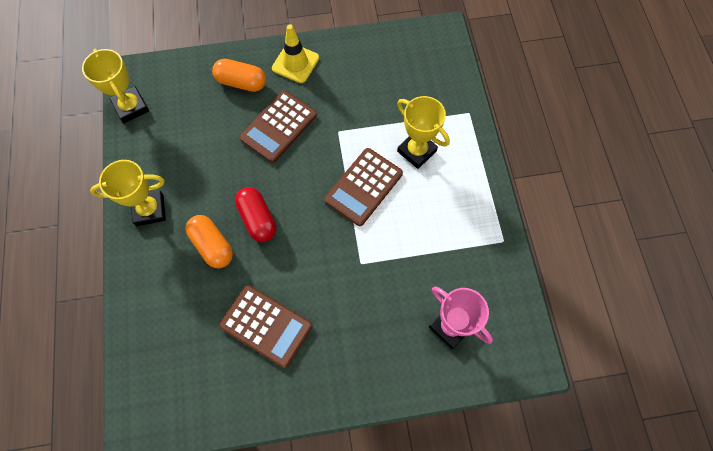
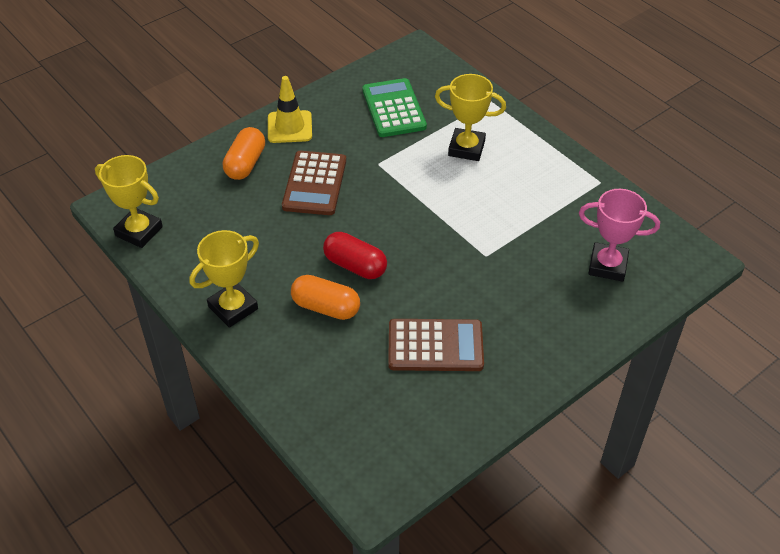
camera: 30 degrees left, 20 degrees down
orange capsule [212,59,266,92] -> orange capsule turned 60 degrees counterclockwise [223,127,265,180]
brown calculator [324,148,403,226] -> none
none -> green calculator [363,78,427,137]

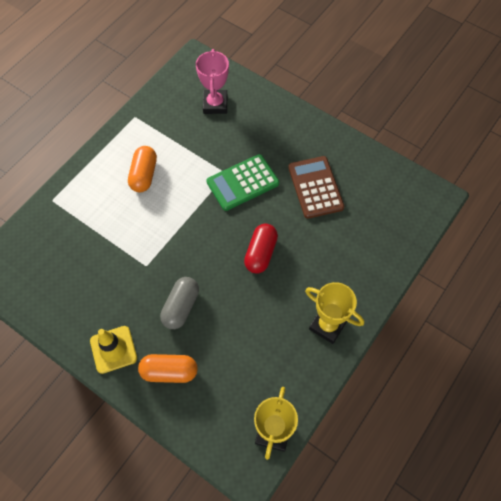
camera: 105 degrees left, 15 degrees up
brown calculator [282,151,346,215] -> grey capsule [160,277,199,329]
orange capsule [291,275,360,320] -> orange capsule moved to [128,146,157,192]
green calculator [363,78,427,137] -> green calculator moved to [206,154,279,211]
yellow trophy [435,74,506,161] -> none

